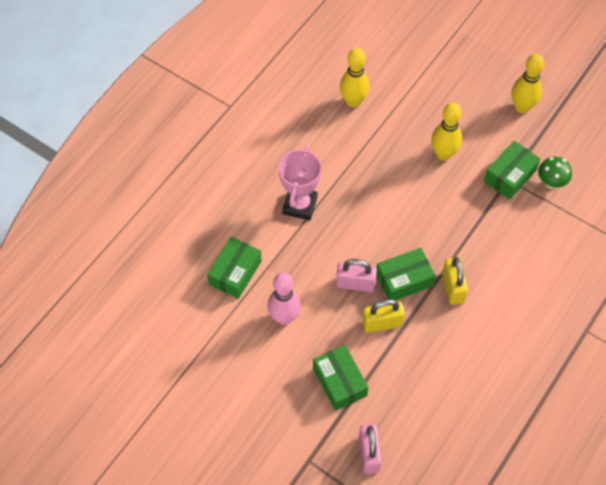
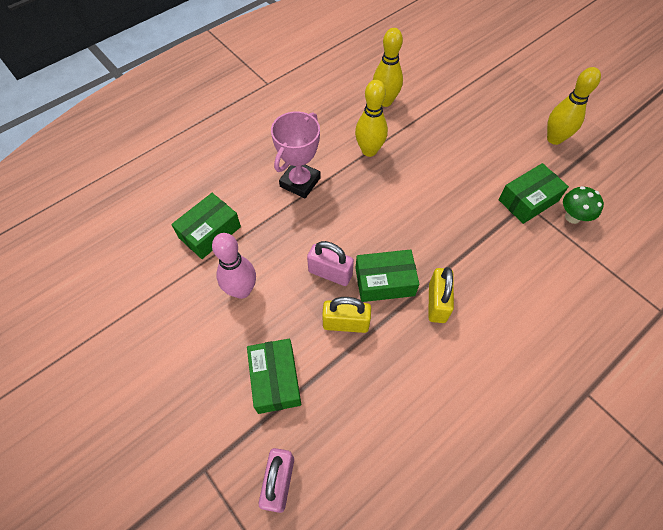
camera: 15 degrees right, 0 degrees up
yellow bowling pin [431,102,462,160] -> yellow bowling pin moved to [355,80,388,157]

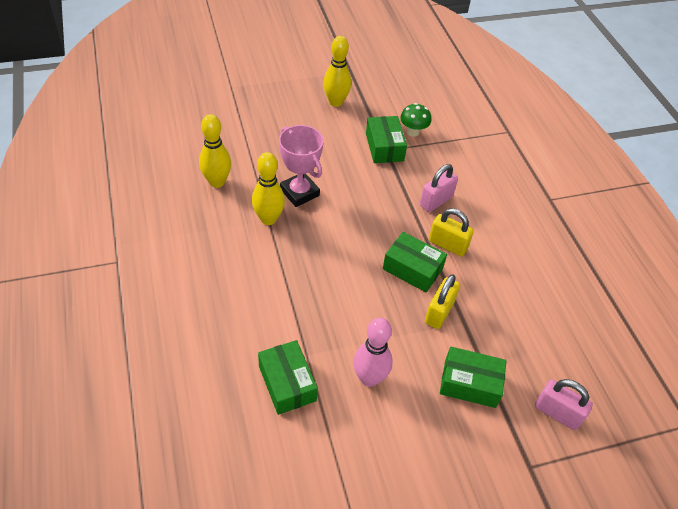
camera: 70 degrees left, 10 degrees down
pink trophy [271,111,321,198] -> pink trophy moved to [279,125,324,207]
pink padlock [307,241,354,286] -> pink padlock moved to [420,164,458,212]
green box [356,249,419,302] -> green box turned 75 degrees counterclockwise [383,232,447,292]

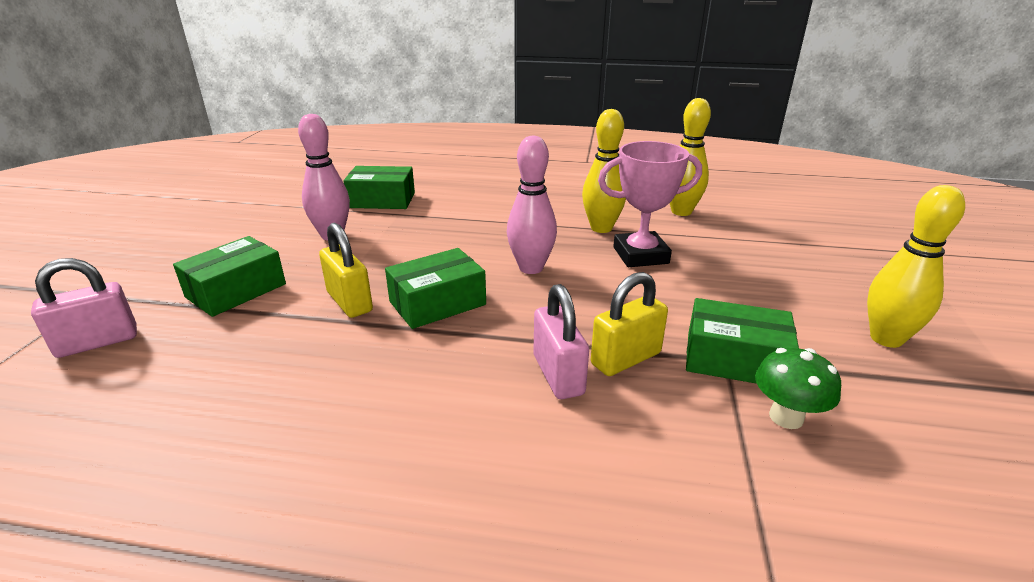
camera: 120 degrees right, 20 degrees down
yellow padlock [429,208,474,257] -> yellow padlock moved to [591,272,668,376]
none -> pink bowling pin [507,136,557,274]

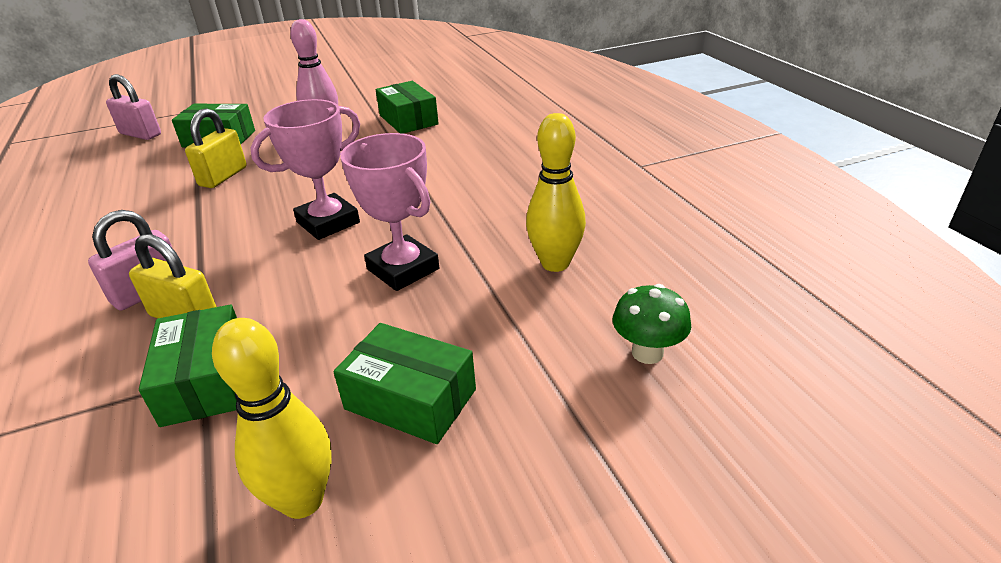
camera: 60 degrees right, 5 degrees up
green box [385,248,486,329] -> green box moved to [334,323,476,444]
pink bowling pin [507,136,557,274] -> pink trophy [251,99,360,240]
yellow bowling pin [582,109,626,233] -> none
green mushroom [755,348,841,429] -> green mushroom moved to [613,284,691,364]

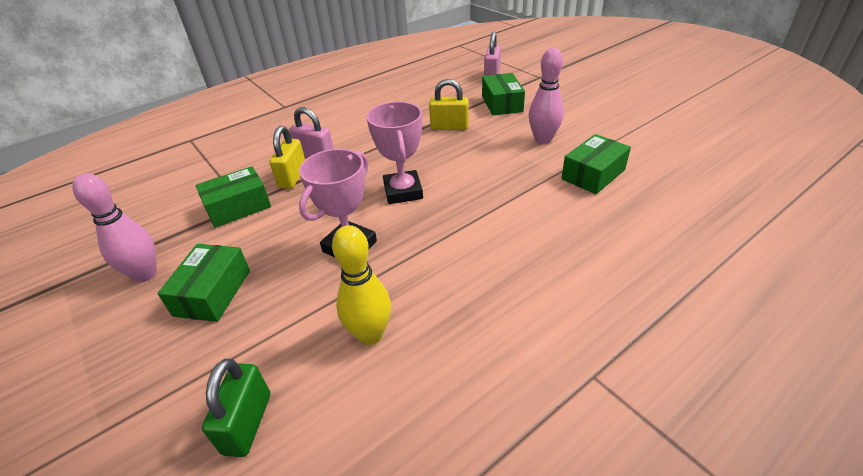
camera: 75 degrees right, 5 degrees up
yellow bowling pin [212,318,332,519] -> pink bowling pin [72,173,157,282]
pink trophy [251,99,360,240] -> pink trophy turned 45 degrees clockwise [367,102,423,204]
green mushroom [613,284,691,364] -> green padlock [202,359,270,457]

